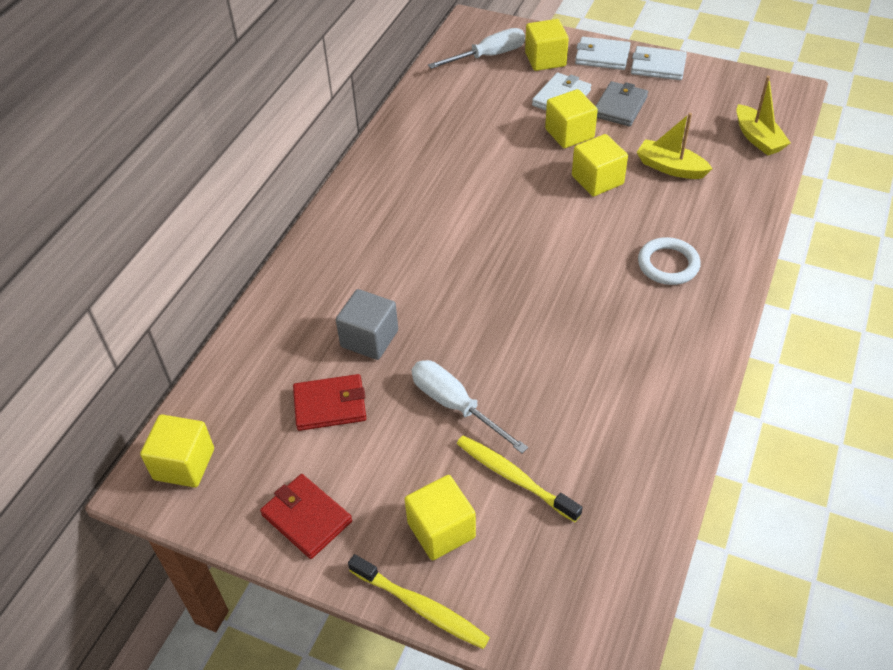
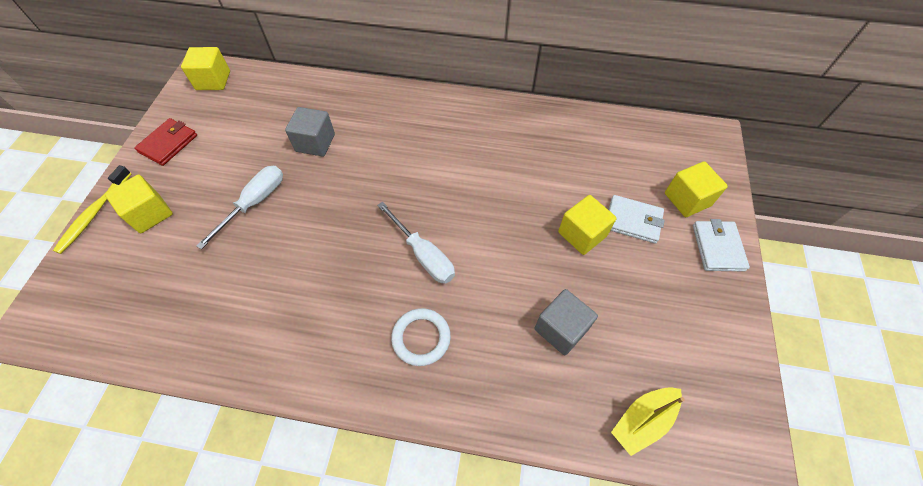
camera: 75 degrees right, 10 degrees up
red wallet [293,374,366,431] -> none
white screwdriver [428,28,525,69] -> white screwdriver moved to [377,201,455,284]
yellow toothbrush [457,435,583,522] -> none
yellow cube [572,134,628,196] -> none
grey wallet [596,81,648,126] -> none
white wallet [631,46,687,80] -> none
yellow boat [637,113,712,179] -> grey cube [535,289,598,355]

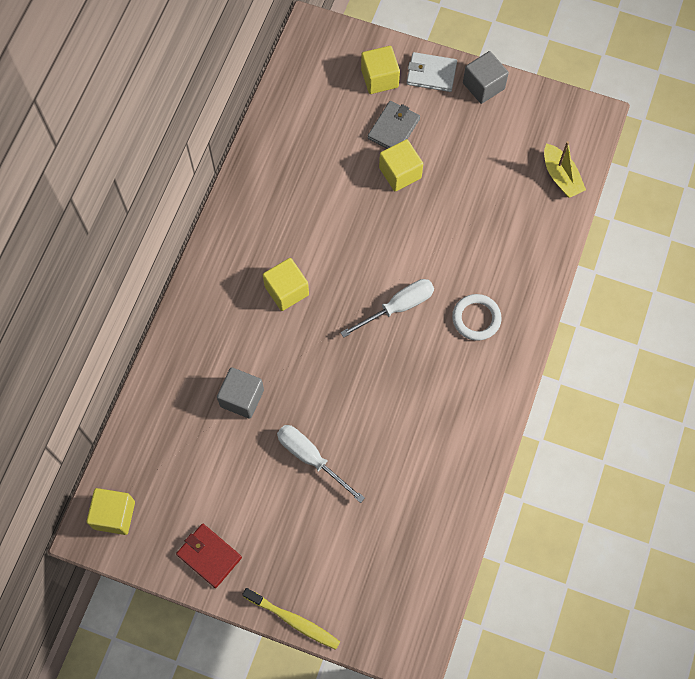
camera: 80 degrees left, 10 degrees up
yellow cube [105,175,173,233] -> yellow cube moved to [263,258,309,311]
grey cube [535,289,598,355] -> grey cube moved to [463,51,509,104]
white wallet [609,195,665,244] -> grey wallet [368,101,420,149]

